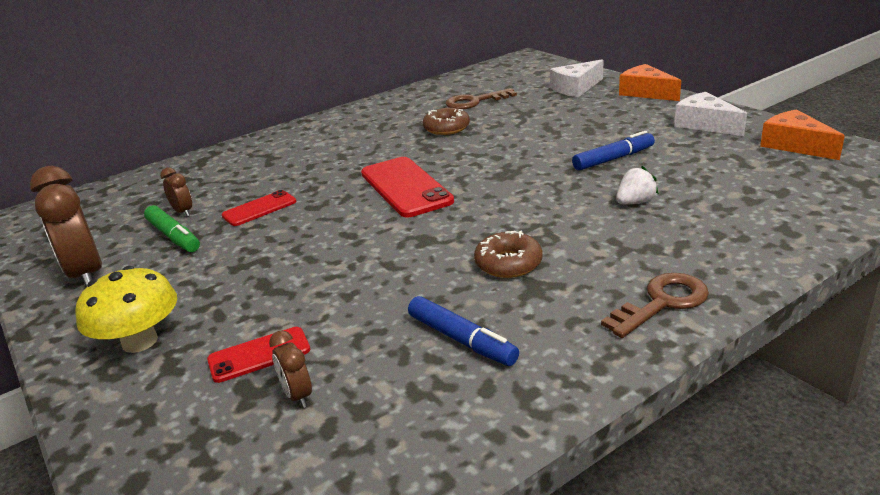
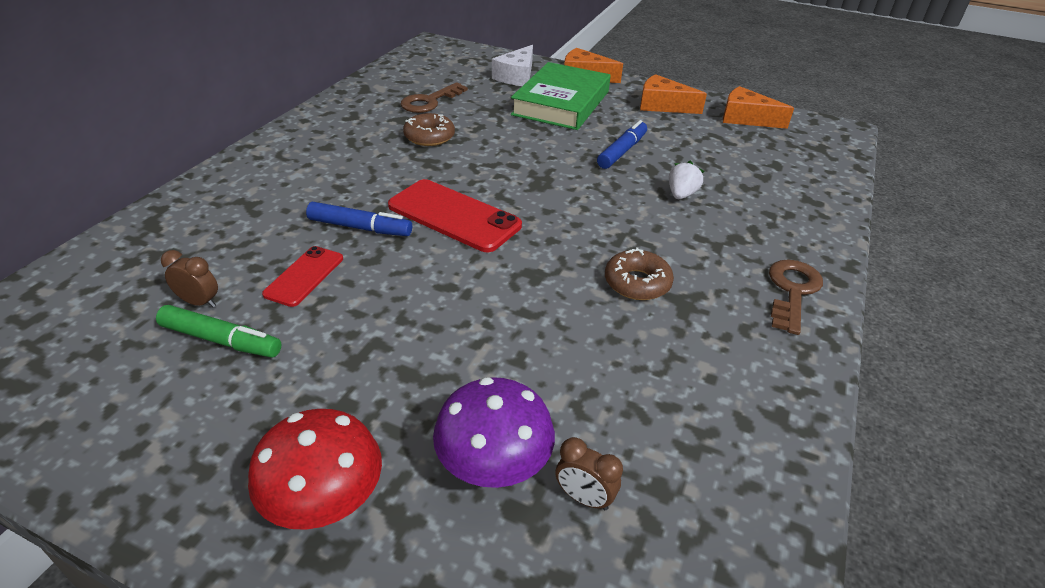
camera: 35 degrees left, 10 degrees up
brown clock [30,166,102,287] -> none
yellow mushroom [75,266,177,353] -> red mushroom [248,409,382,530]
red phone [207,327,310,383] -> purple mushroom [433,377,555,488]
blue marker [408,296,519,366] -> blue marker moved to [306,202,412,236]
white cheese [674,92,747,136] -> orange cheese [640,74,707,114]
none -> green book [511,62,611,130]

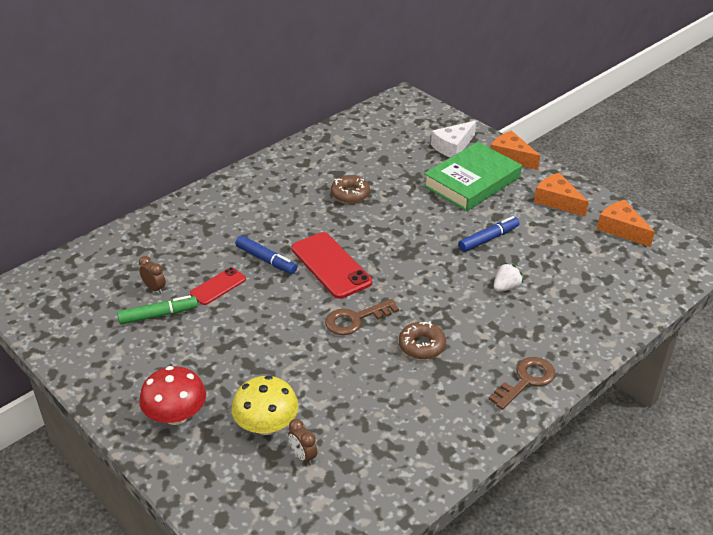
camera: 25 degrees right, 0 degrees up
green marker [156,305,282,358] -> green marker turned 60 degrees counterclockwise [117,295,198,325]
brown key [400,82,468,113] -> brown key moved to [325,299,399,335]
purple mushroom [433,377,555,488] -> yellow mushroom [231,375,299,435]

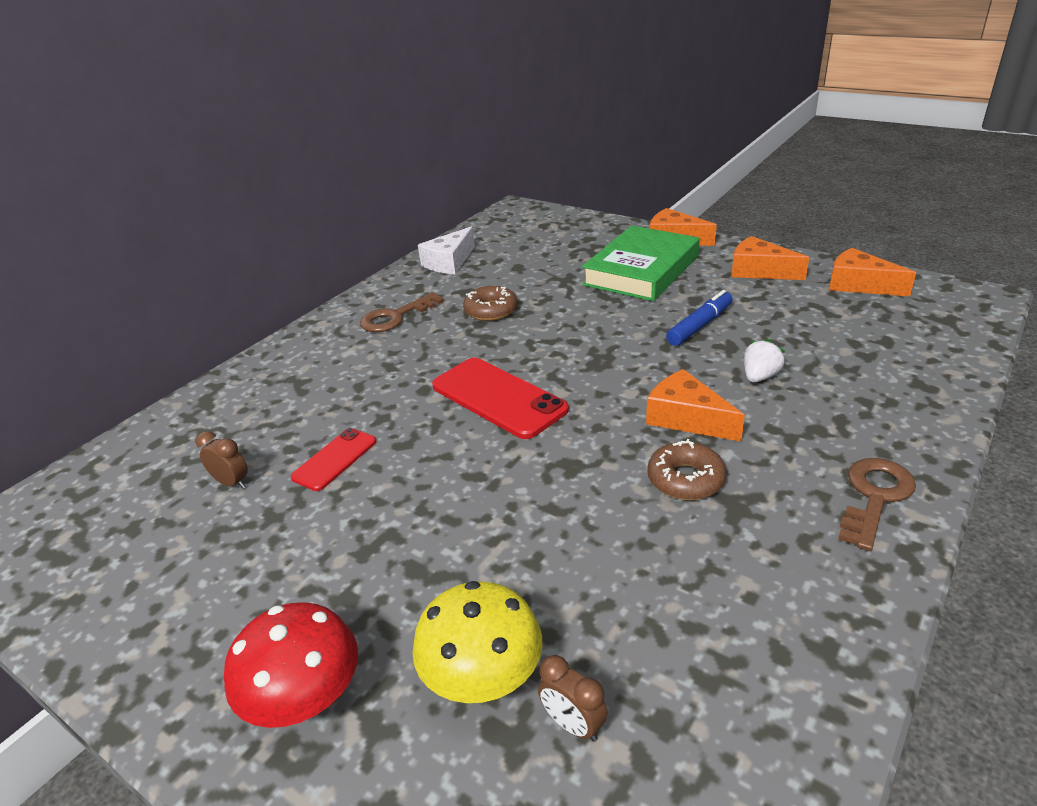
camera: 10 degrees left, 5 degrees down
green marker [117,295,198,325] -> none
blue marker [235,235,297,274] -> none
brown key [325,299,399,335] -> brown key moved to [360,292,444,332]
white cheese [431,121,476,158] -> white cheese moved to [418,226,475,274]
none -> orange cheese [646,369,745,442]

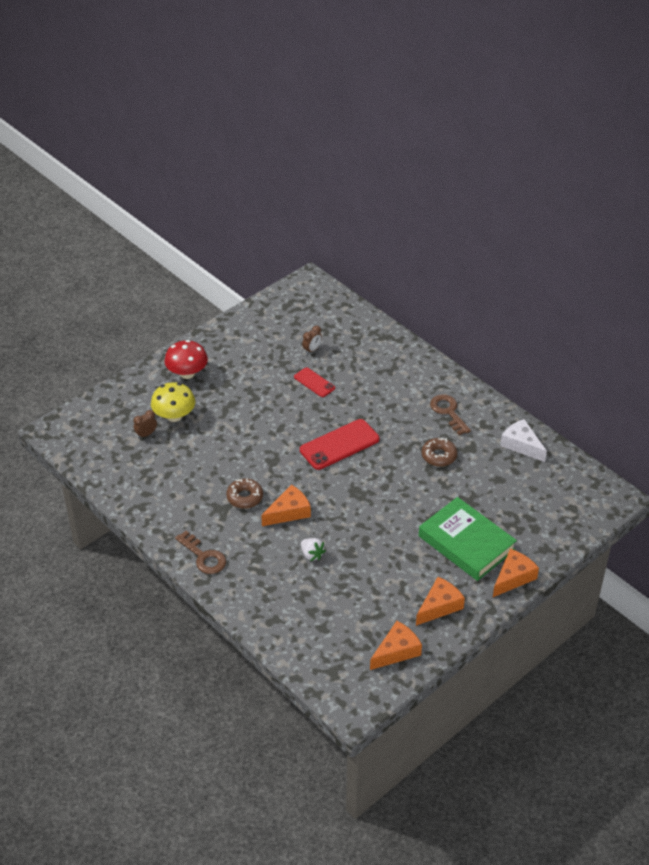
camera: 100 degrees right, 10 degrees up
blue marker [666,290,733,346] -> none

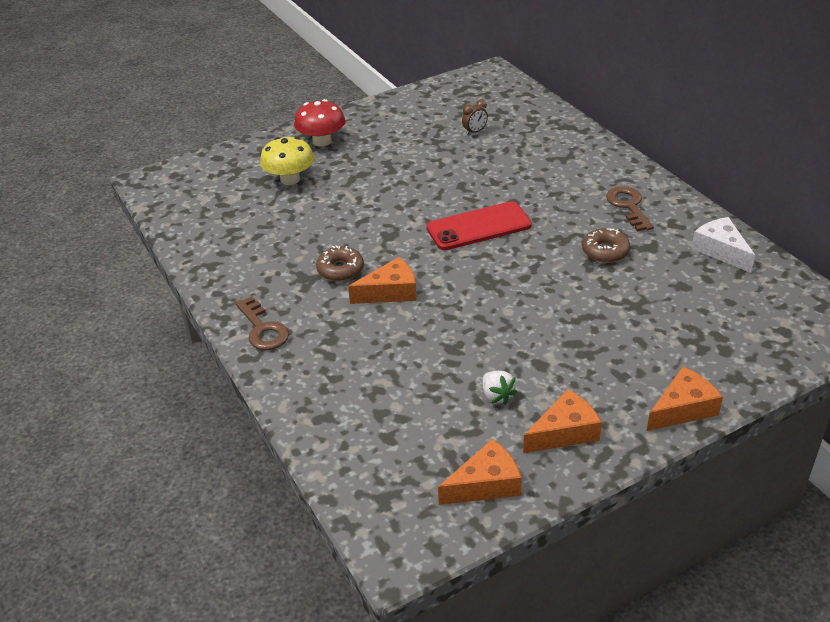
camera: 15 degrees right, 5 degrees down
brown clock [133,410,157,439] -> none
red phone [294,367,335,397] -> none
white strawberry [301,538,326,561] -> white strawberry moved to [483,371,517,405]
green book [419,497,517,581] -> none

